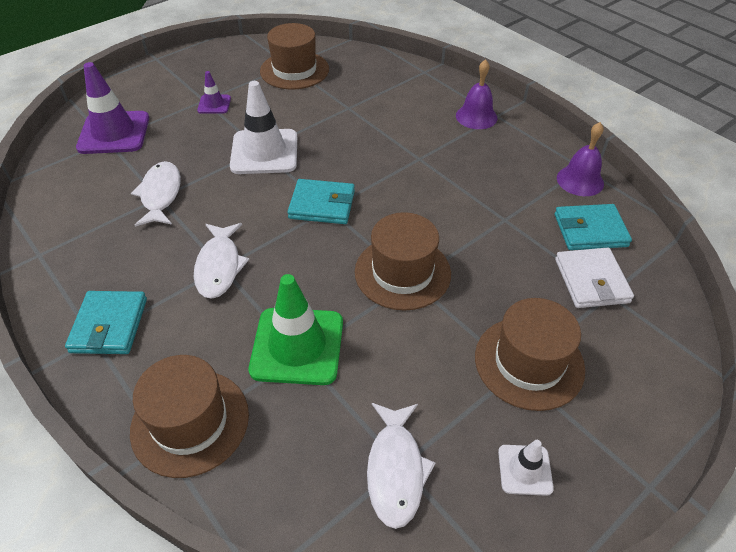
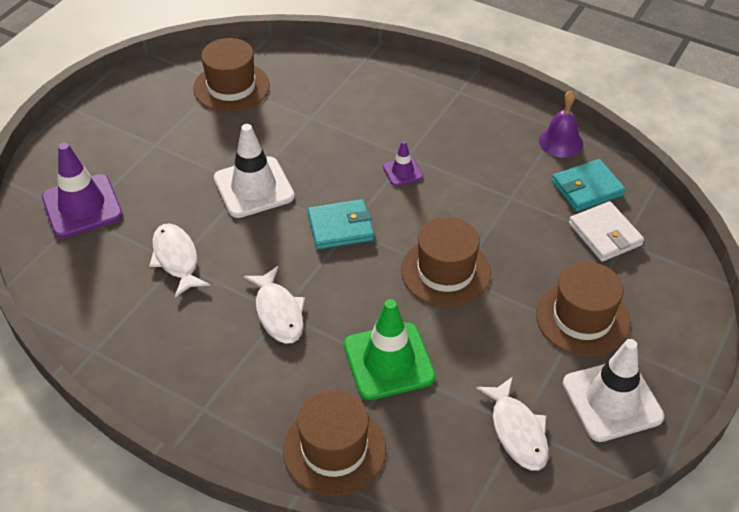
camera: 20 degrees left, 0 degrees up
turquoise wallet [65,291,147,354] -> none
purple traffic cone [197,71,231,114] -> purple traffic cone moved to [383,141,423,186]
purple bell [456,59,497,129] -> none
white traffic cone [498,440,554,496] -> white traffic cone [563,339,664,442], size x1.98

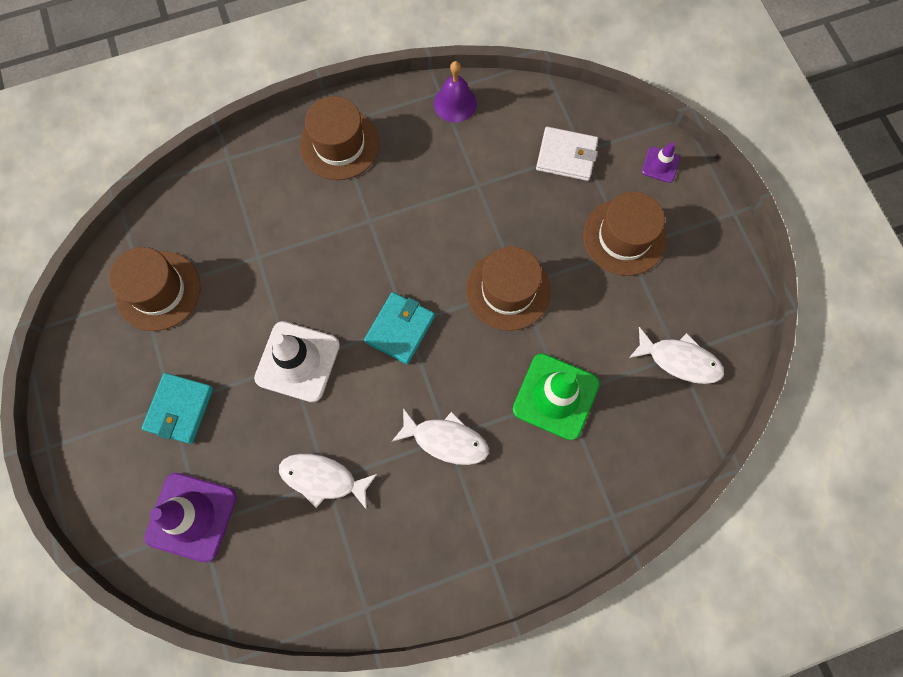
camera: 50 degrees left, 25 degrees up
brown hat [283,390,386,496] -> brown hat moved to [300,96,379,180]
purple traffic cone [383,141,423,186] -> purple traffic cone moved to [642,142,680,183]
turquoise wallet [552,159,626,212] -> turquoise wallet moved to [142,373,213,444]
white traffic cone [563,339,664,442] -> none

